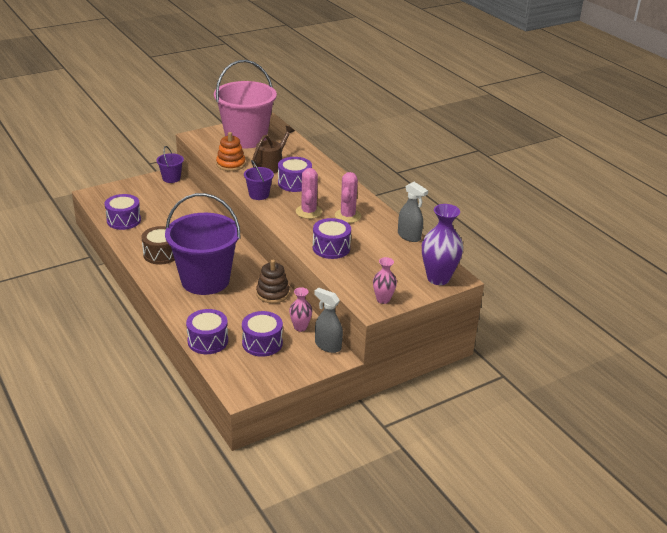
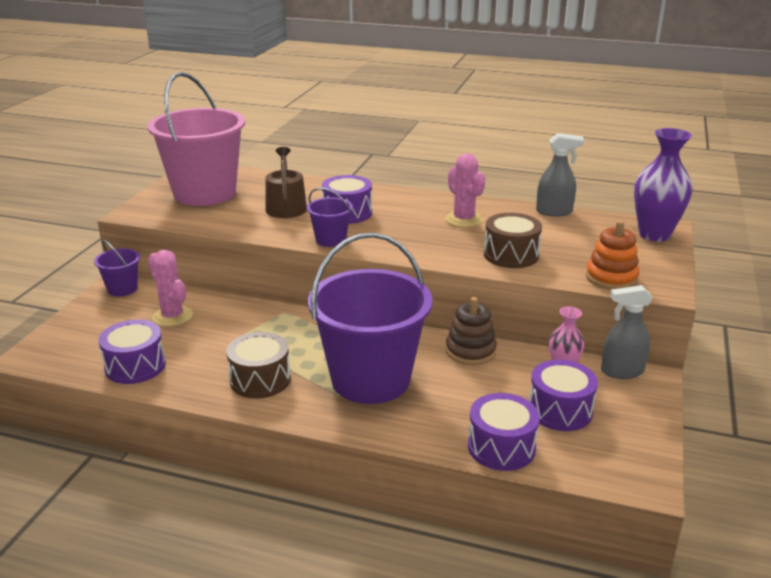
camera: 40 degrees left, 5 degrees down
orange stacking toy [216,132,246,171] -> orange stacking toy moved to [586,221,639,290]
pink cactus [296,168,322,219] -> pink cactus moved to [148,250,193,327]
purple drum [313,218,351,259] -> brown drum [484,213,542,268]
pink vase [373,257,397,304] -> none

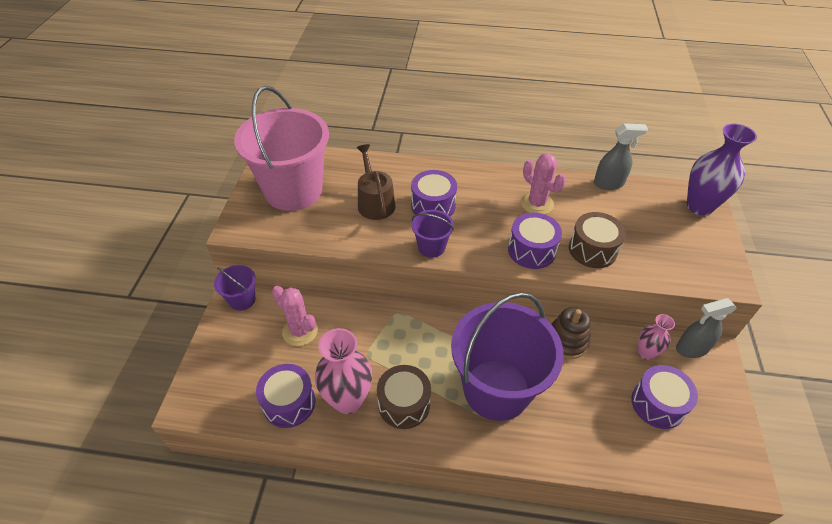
camera: 10 degrees left, 20 degrees up
purple drum [468,393,540,471] -> purple drum moved to [508,213,562,269]
orange stacking toy [586,221,639,290] -> none
none -> pink vase [315,328,372,414]

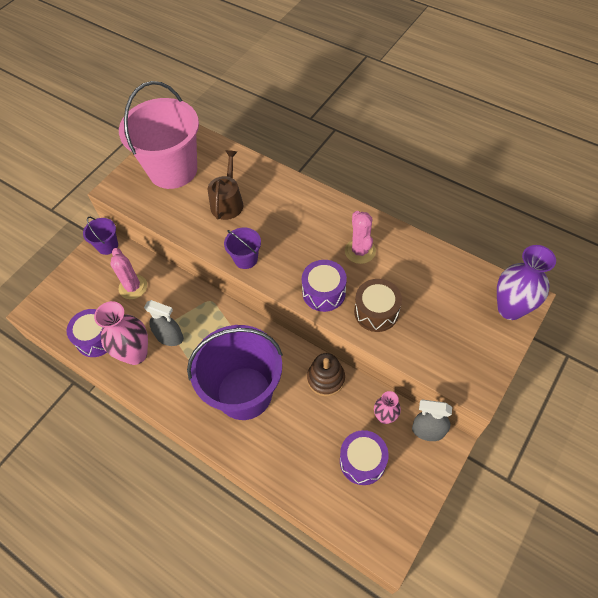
camera: 30 degrees right, 10 degrees up
brown drum [377,365,431,429] -> none
purple drum [411,170,457,216] -> none
grey spray bottle [594,123,648,190] -> grey spray bottle moved to [144,300,184,346]

